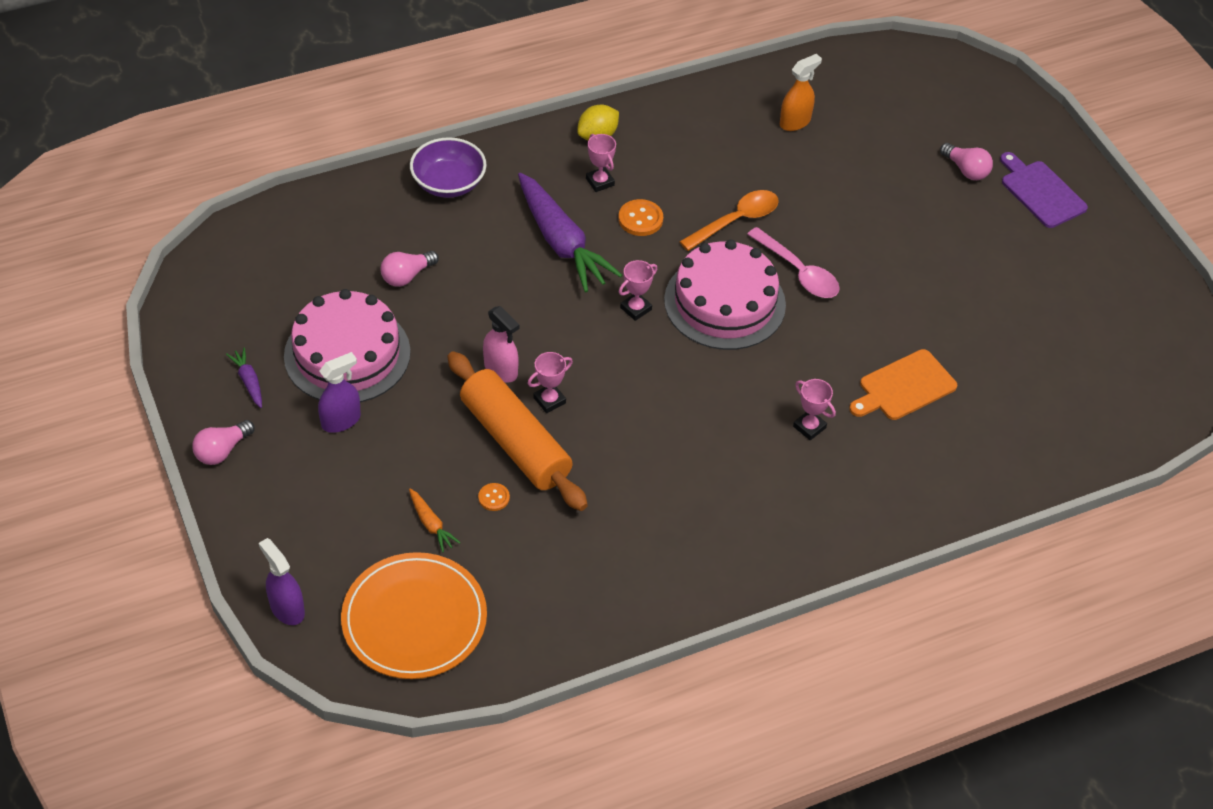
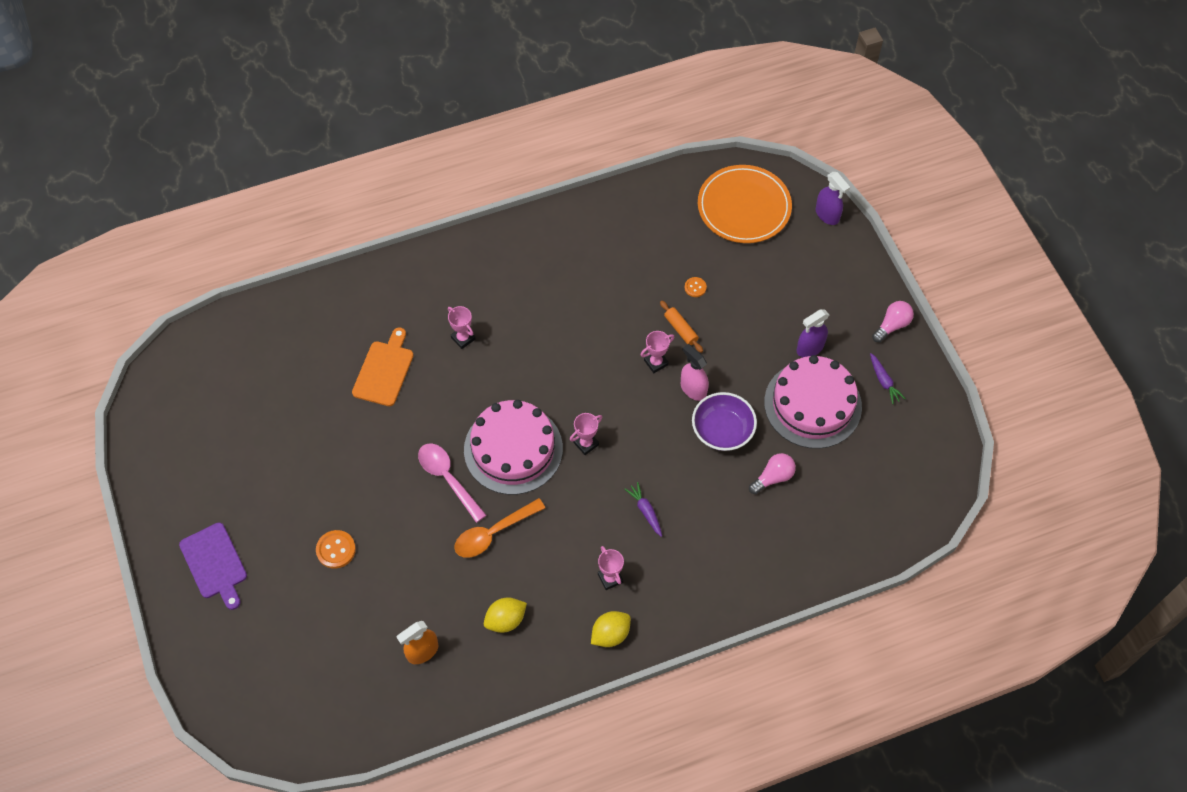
camera: 175 degrees left, 10 degrees up
orange carrot [409,489,461,553] -> none
purple bowl [410,137,487,198] -> purple bowl moved to [692,392,757,451]
orange rolling pin [447,351,588,511] -> orange rolling pin [660,301,703,353], size x0.42
purple carrot [518,173,622,292] -> purple carrot [625,482,662,537], size x0.43
orange button [618,199,663,236] -> orange button moved to [316,530,356,568]
orange cutting board [849,349,957,420] -> orange cutting board turned 45 degrees counterclockwise [352,327,414,406]
pink light bulb [940,143,993,180] -> none
none -> yellow lemon [484,597,527,633]

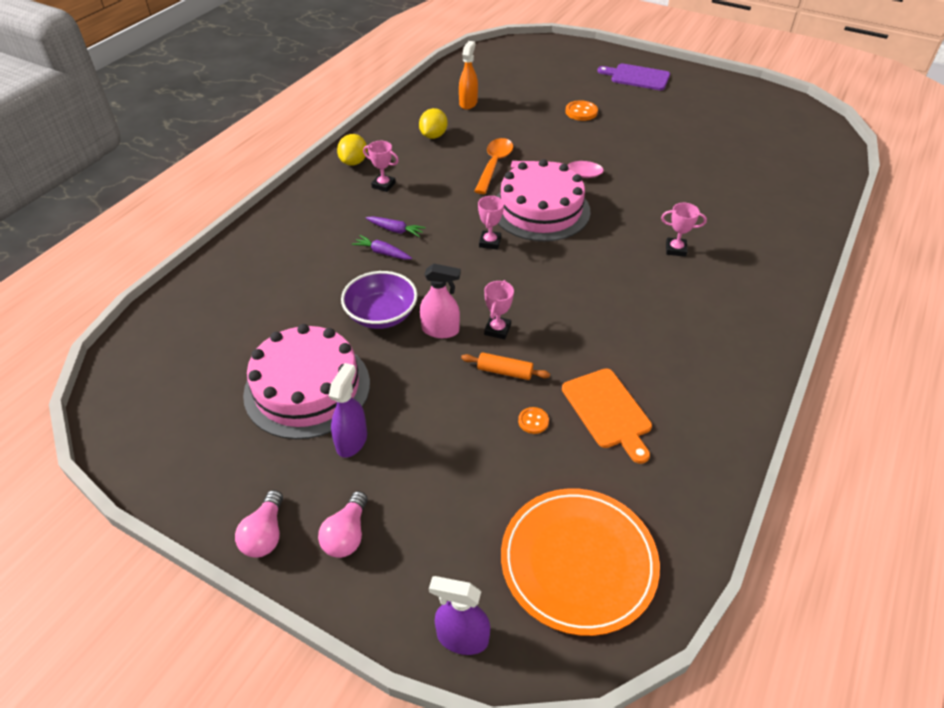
camera: 140 degrees right, 15 degrees down
orange cutting board [352,327,414,406] -> orange cutting board moved to [562,368,652,464]
pink light bulb [749,453,796,494] -> pink light bulb moved to [318,491,368,558]
purple carrot [870,353,906,404] -> purple carrot moved to [352,235,412,260]

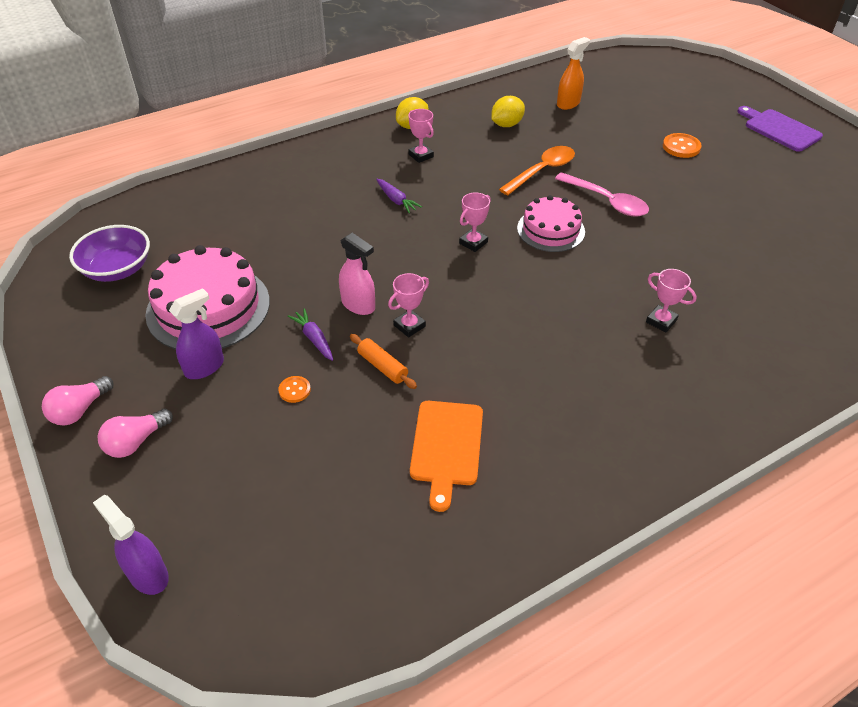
camera: 30 degrees right, 0 degrees up
purple bowl [341,271,418,329] -> purple bowl moved to [69,225,150,282]
purple carrot [352,235,412,260] -> purple carrot moved to [288,308,333,361]
pink cake [497,159,590,241] -> pink cake [517,195,585,252], size x0.62
orange plate [501,488,660,636] -> none
orange button [518,407,549,434] -> orange button moved to [278,376,311,403]

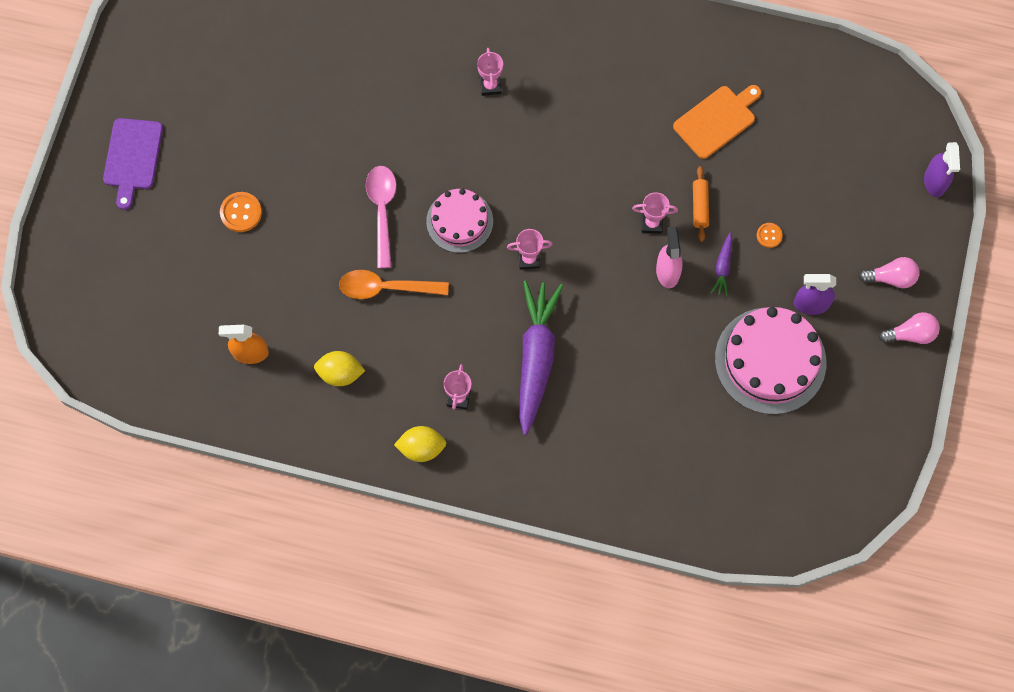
camera: 135 degrees left, 25 degrees up
purple bowl [69,225,150,282] -> none
purple carrot [376,179,422,213] -> purple carrot [519,280,563,435], size x2.31

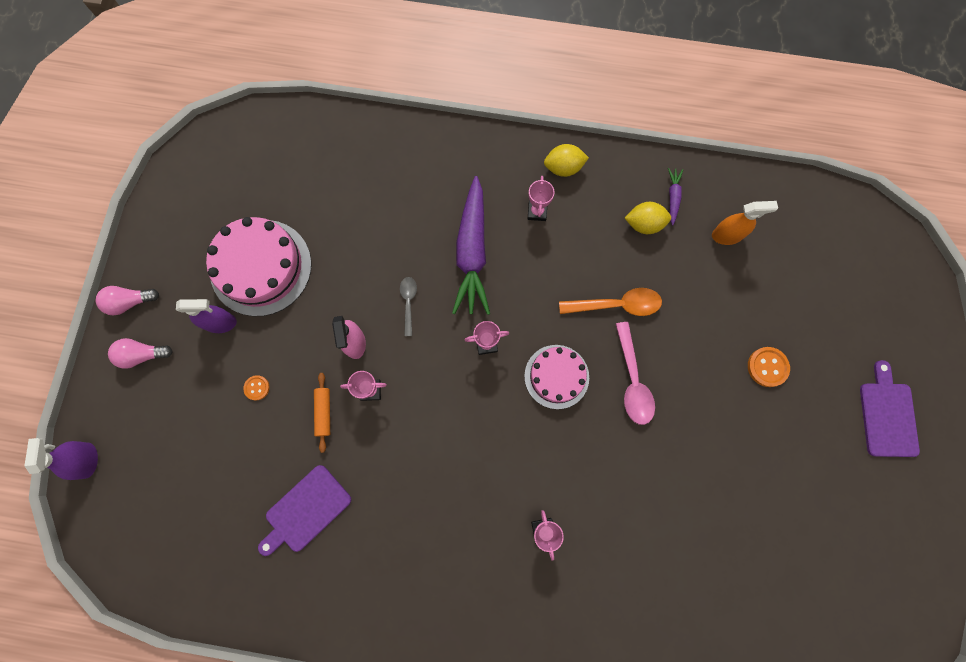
camera: 175 degrees right, 5 degrees up
orange cutting board [673,85,761,159] -> purple cutting board [258,465,351,556]
purple carrot [711,232,732,297] -> purple carrot moved to [668,168,683,225]
none -> grey spoon [400,277,417,336]

